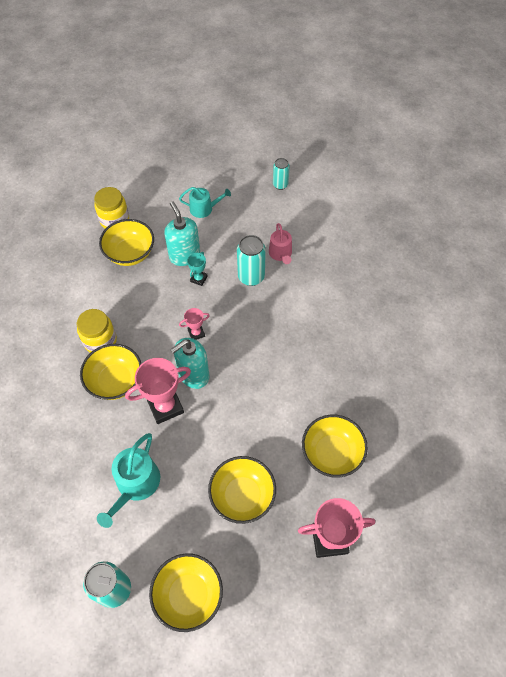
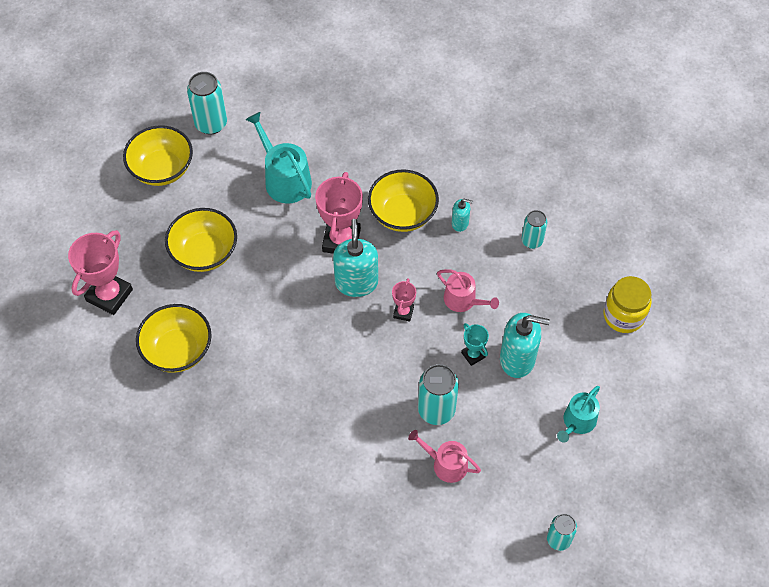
camera: 125 degrees right, 0 degrees up
yellow jar [76,309,117,353] -> turquoise soap dispenser [452,199,473,232]
yellow bowl [99,219,154,266] -> none
none -> pink watering can [437,269,499,312]
none -> turquoise can [522,210,547,249]

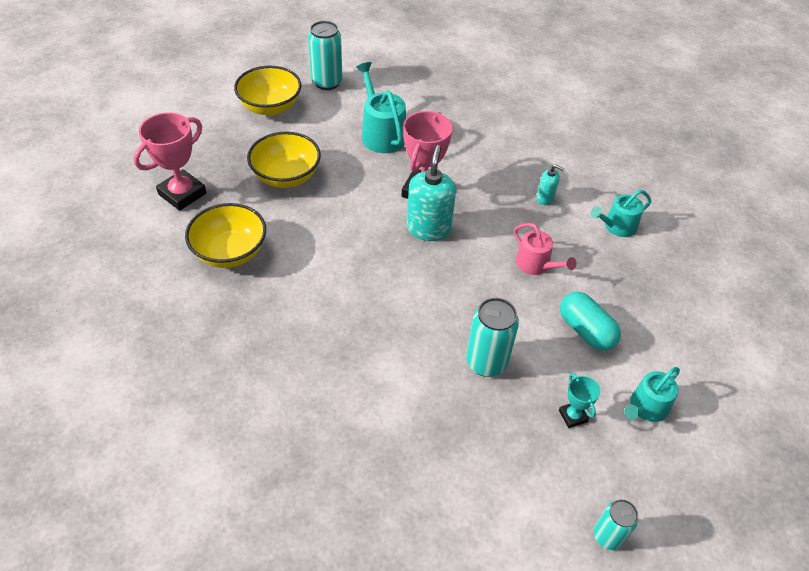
camera: 10 degrees right, 10 degrees down
yellow bowl [368,169,439,232] -> none
pink trophy [392,278,416,322] -> none
pink watering can [408,430,481,483] -> none
turquoise trophy [461,323,489,366] -> turquoise trophy moved to [559,373,600,428]
turquoise soap dispenser [500,313,550,378] -> turquoise capsule [560,292,621,351]
turquoise can [522,210,547,249] -> turquoise watering can [591,190,651,237]
yellow jar [604,276,652,333] -> none

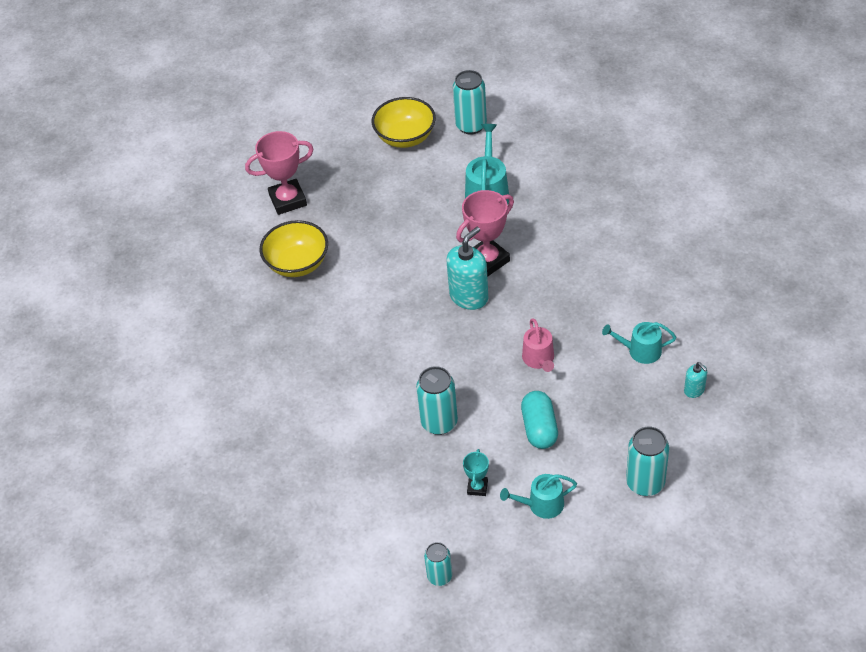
camera: 35 degrees right, 0 degrees up
yellow bowl [247,132,321,188] -> none
turquoise soap dispenser [537,164,565,205] -> turquoise soap dispenser moved to [684,362,707,398]
none -> turquoise can [626,426,669,496]

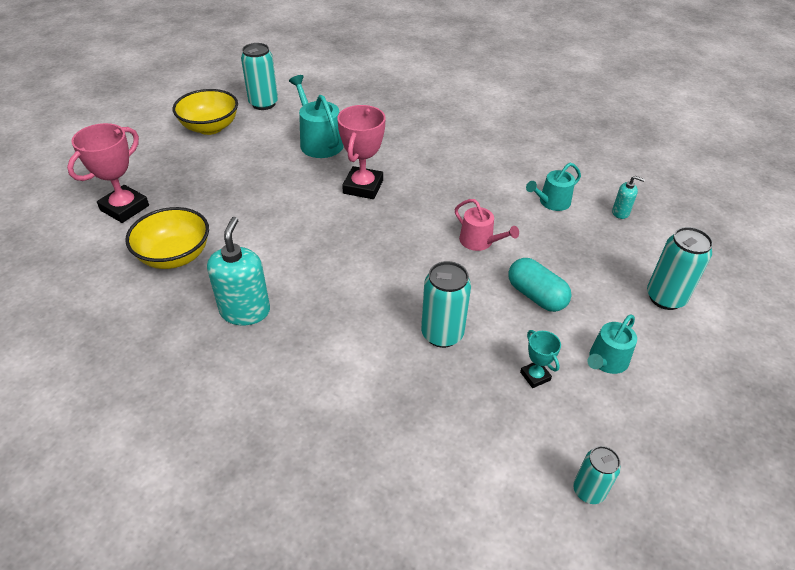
camera: 40 degrees left, 5 degrees down
turquoise soap dispenser [447,227,488,310] -> turquoise soap dispenser moved to [207,217,270,325]

